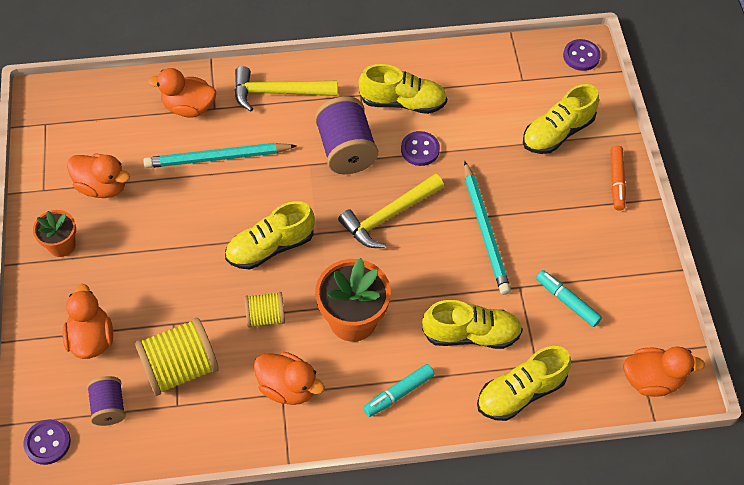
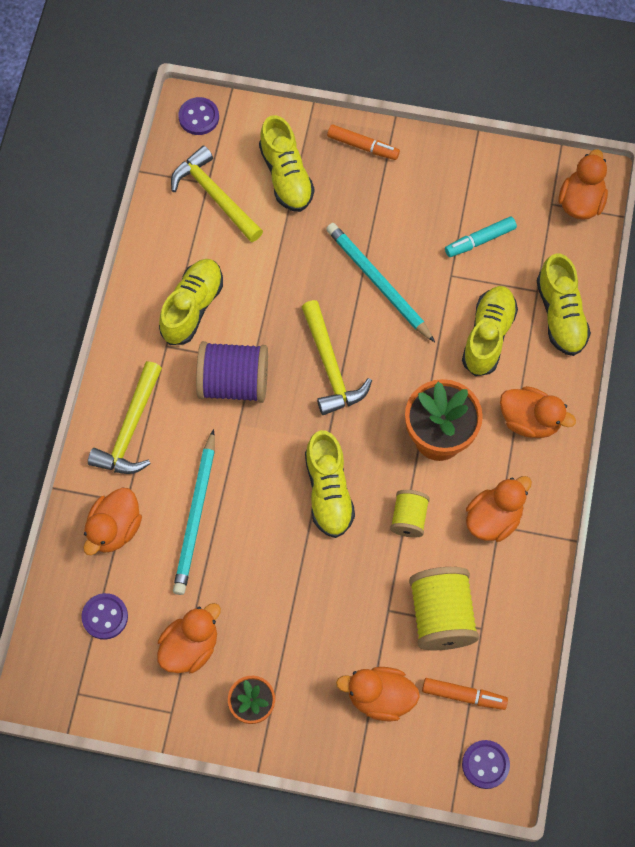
camera: 70 degrees left, 10 degrees up
purple spool [87,376,126,426] -> orange marker [422,678,508,710]
turquoise marker [363,364,435,417] -> orange duck [500,386,576,438]
purple button [401,131,440,166] -> purple button moved to [81,593,128,640]
turquoise pencil [464,161,511,295] -> turquoise pencil turned 135 degrees counterclockwise [326,223,435,342]
none -> yellow hammer [171,146,263,242]

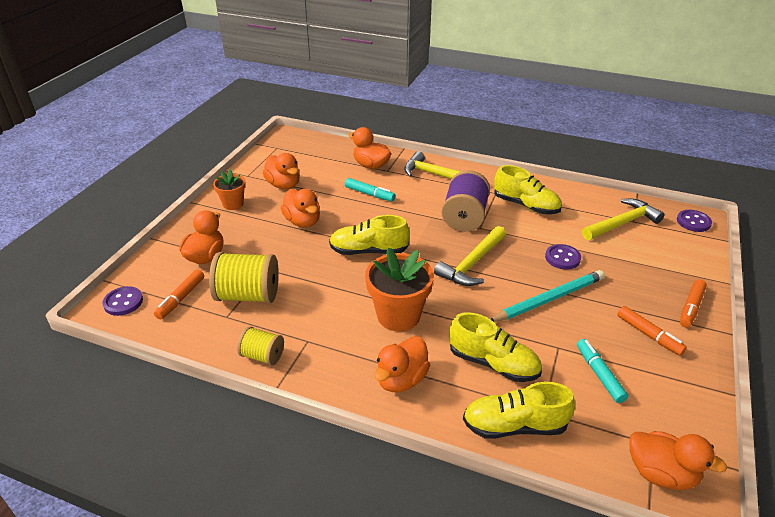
camera: 100 degrees right, 30 degrees down
purple button [81,593,128,640] -> purple button moved to [545,244,581,269]
turquoise pencil [173,429,215,595] -> turquoise marker [345,178,395,201]
yellow shoe [259,115,315,212] -> none
yellow hammer [302,300,372,415] -> yellow hammer turned 45 degrees counterclockwise [434,226,506,286]
yellow spool [390,490,430,538] -> yellow spool moved to [237,326,284,366]
orange duck [466,476,532,542] -> orange duck moved to [281,189,320,227]
none -> orange marker [617,306,687,356]

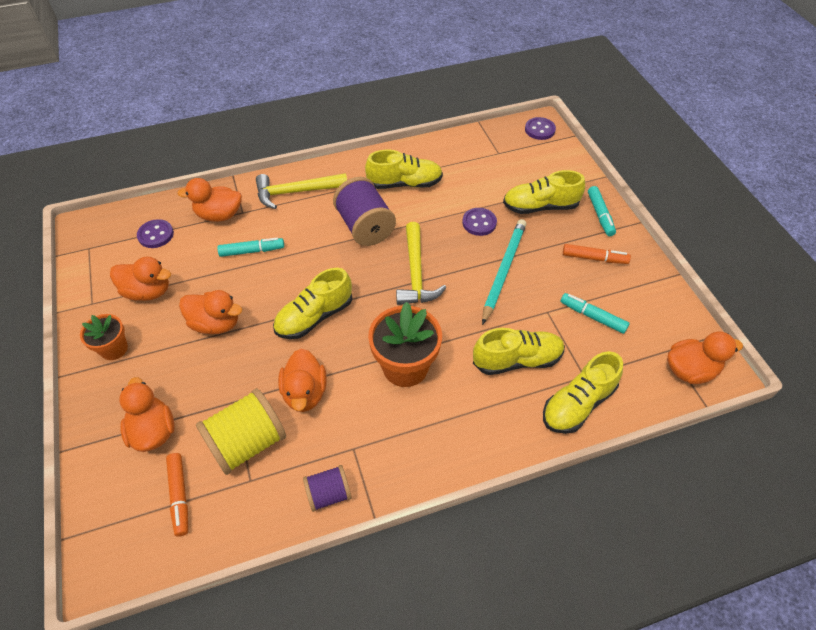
camera: 40 degrees left, 15 degrees up
purple button [102,286,143,316] -> purple button moved to [137,219,174,248]
yellow spool [237,326,284,366] -> purple spool [303,465,352,512]
orange duck [374,336,430,392] -> orange duck moved to [278,349,327,412]
yellow hammer [582,199,665,240] -> none
orange marker [680,279,707,328] -> turquoise marker [588,186,616,236]
none -> yellow shoe [503,170,585,214]

